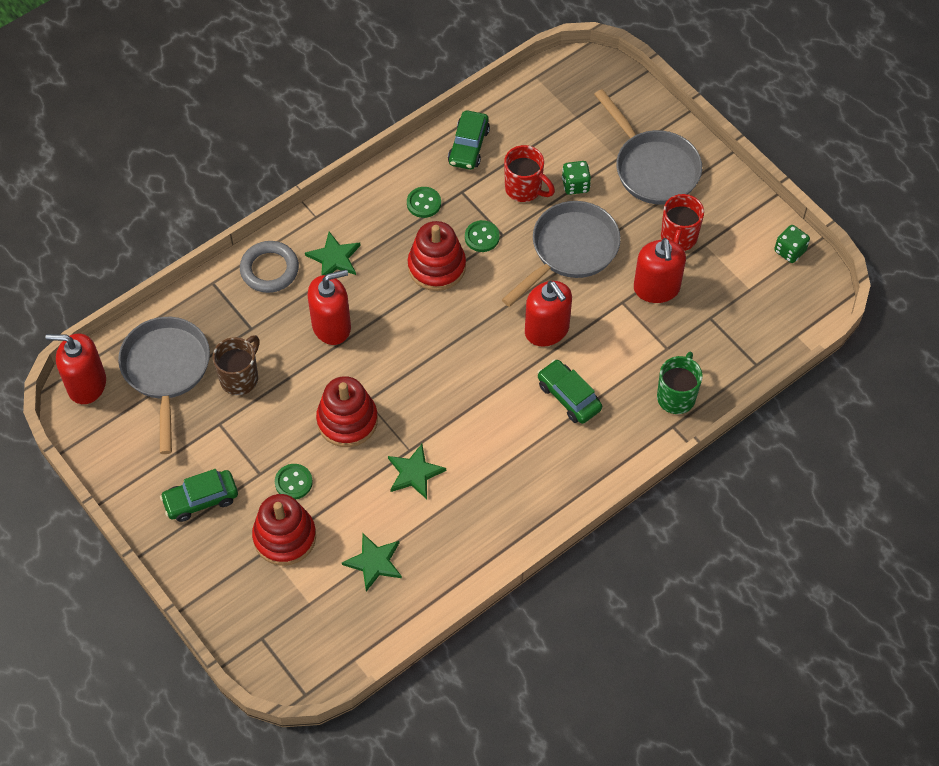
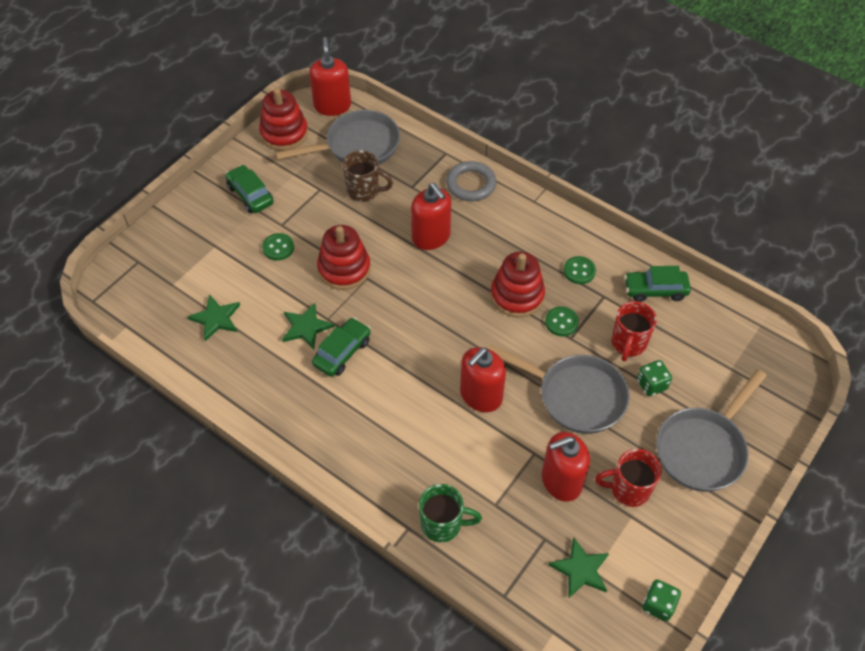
camera: 75 degrees right, 5 degrees down
red stacking toy [252,494,316,566] -> red stacking toy moved to [259,88,308,151]
green star [305,232,361,276] -> green star moved to [548,538,609,599]
green car [537,359,602,424] -> green car moved to [312,318,371,377]

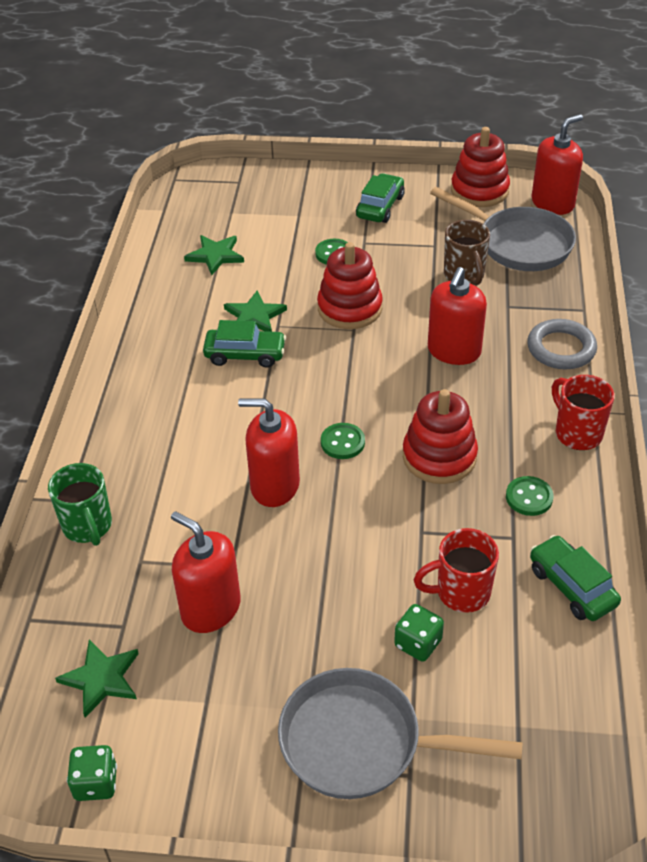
camera: 60 degrees right, 10 degrees down
grey pan [488,344,630,434] -> none
green button [545,307,579,336] -> green button moved to [321,423,365,459]
red mug [595,449,662,507] -> red mug moved to [552,375,615,450]

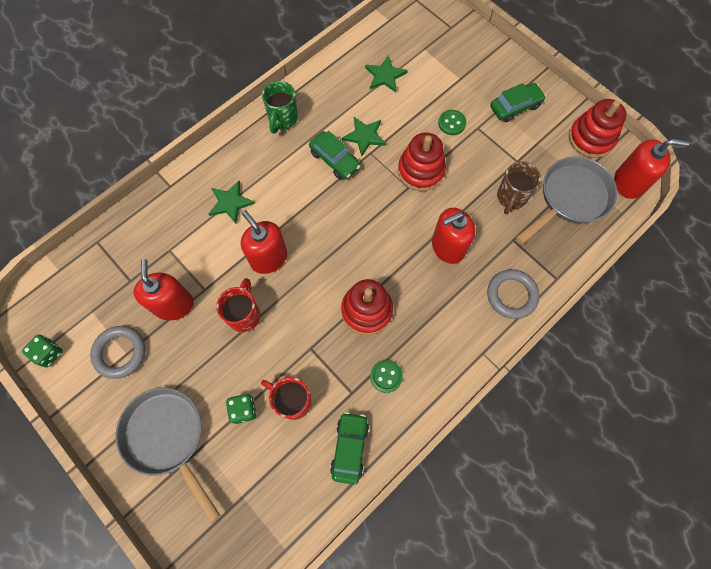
camera: 40 degrees right, 25 degrees up
green mug [48,463,112,546] -> green mug moved to [262,81,298,134]
green star [55,640,139,718] -> green star moved to [209,181,255,224]
green button [321,423,365,459] -> none
grey pan [430,187,576,271] -> grey pan turned 120 degrees counterclockwise [516,156,618,244]
red mug [552,375,615,450] -> red mug moved to [216,278,260,332]
none -> grey ring [90,326,145,379]

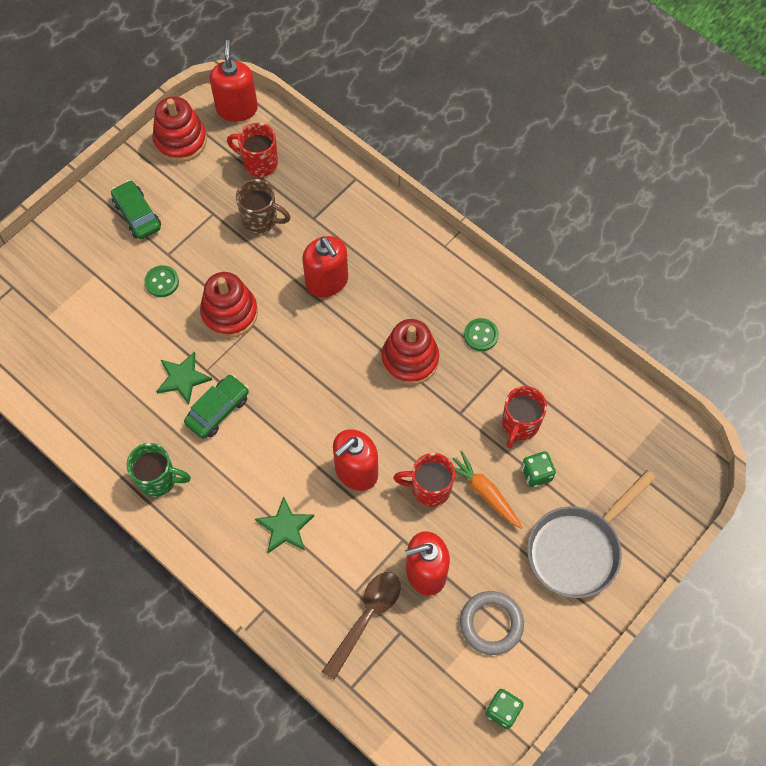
camera: 95 degrees left, 5 degrees down
green car [330,412,369,485] -> none
green star [365,55,408,92] -> none
grey ring [487,269,540,319] -> none
grey pan [516,156,618,244] -> red mug [227,123,278,177]
none -> brown spoon [322,572,401,680]
none -> orange carrot [453,451,523,529]

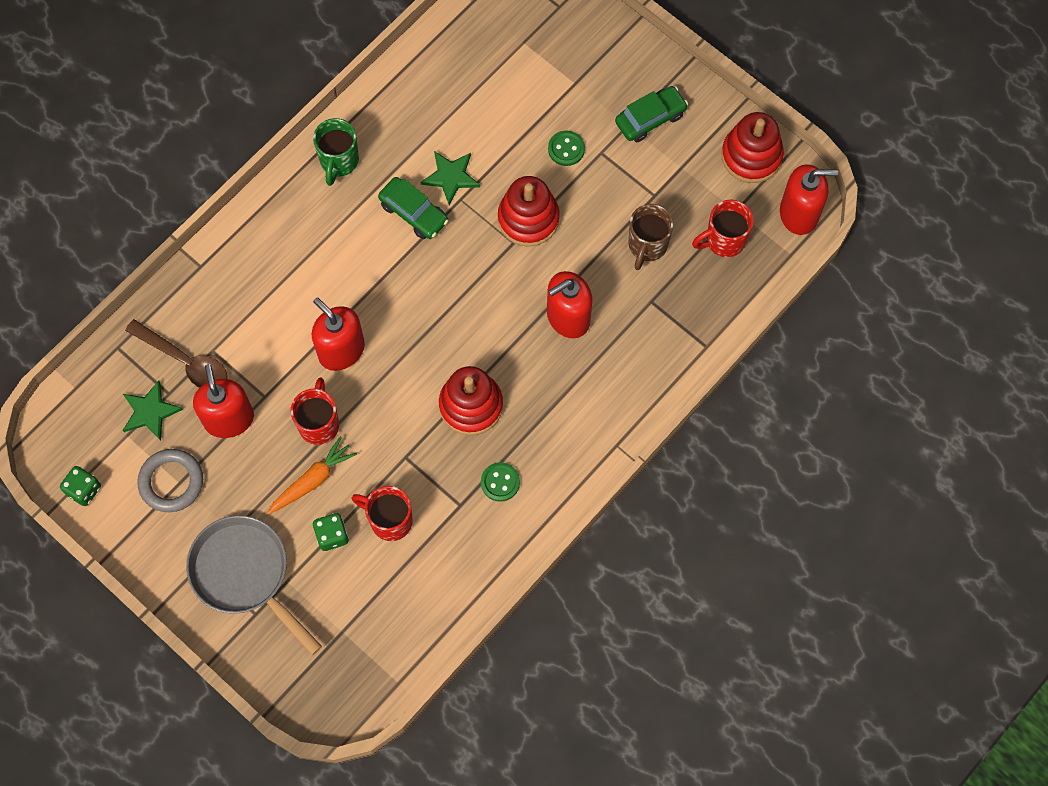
camera: 90 degrees right, 5 degrees up
red mug [227,123,278,177] -> red mug turned 135 degrees counterclockwise [692,200,754,257]
green star [255,496,314,553] -> green star moved to [123,380,183,441]

